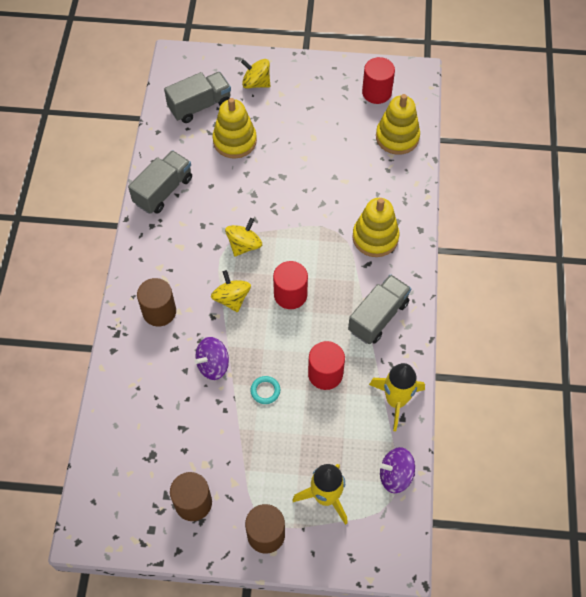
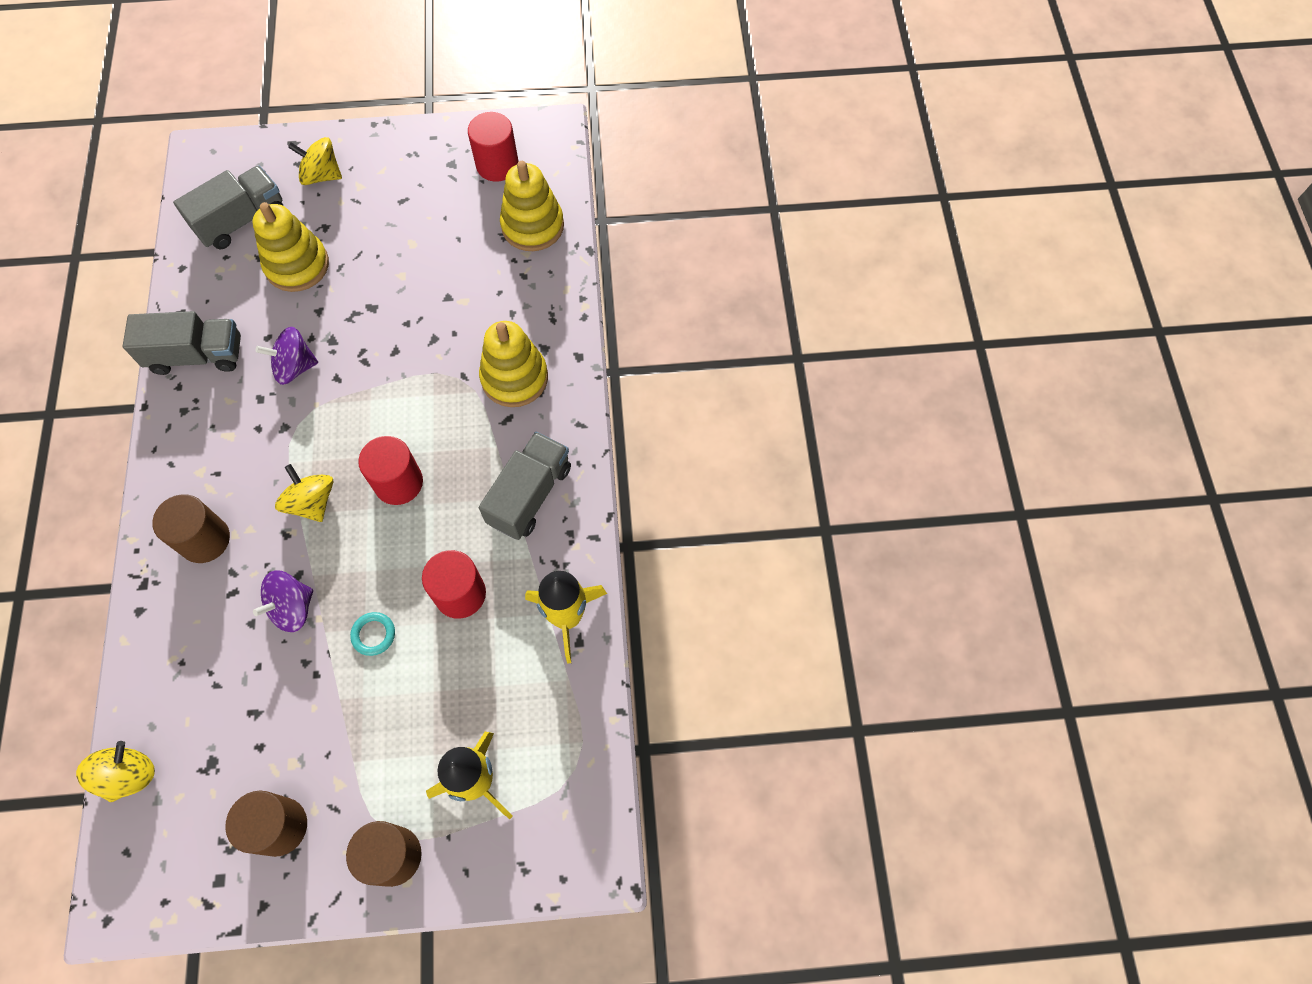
camera: 10 degrees left, 5 degrees up
grey truck [128,150,192,214] -> grey truck turned 60 degrees clockwise [123,311,241,375]
yellow spinning top [225,218,262,256] -> yellow spinning top moved to [76,741,155,802]
purple spinning top [379,447,415,493] -> purple spinning top moved to [256,327,318,385]

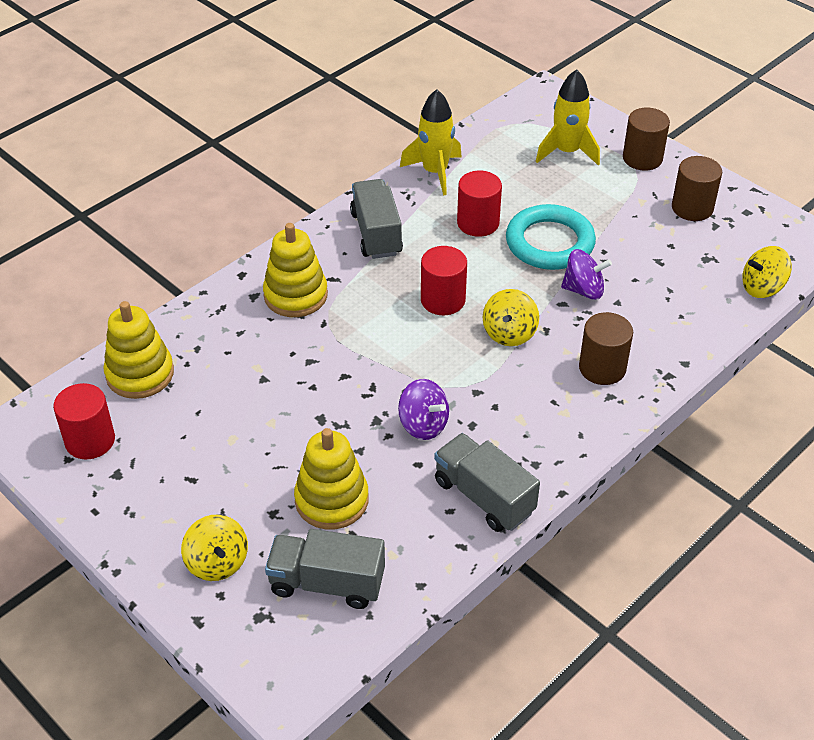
camera: 130 degrees left, 20 degrees down
turquoise ring [350,612,395,656] -> turquoise ring [506,204,596,270], size x2.45
grey truck [479,432,571,540] -> grey truck turned 90 degrees clockwise [350,179,403,259]

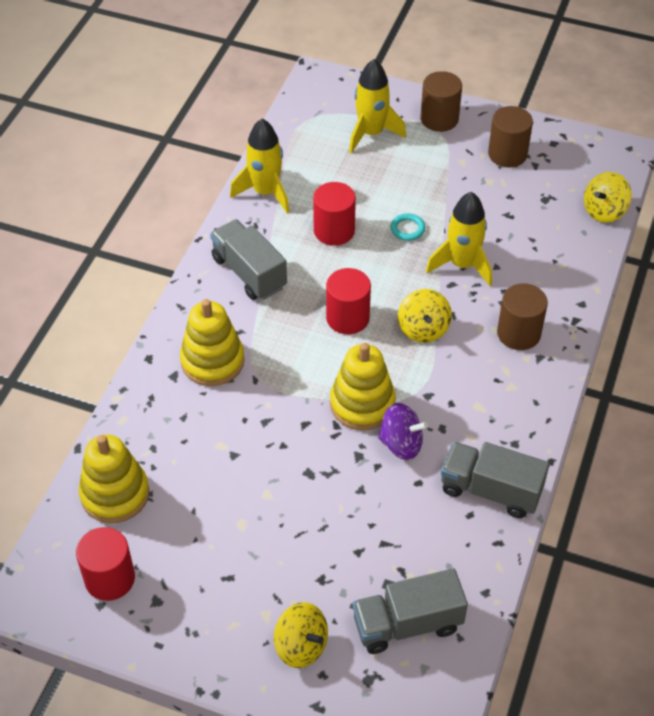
camera: 25 degrees left, 5 degrees up
yellow stacking toy [294,428,369,529] -> yellow stacking toy moved to [330,343,396,431]
turquoise ring [506,204,596,270] -> turquoise ring [390,213,425,241], size x0.41
purple spinning top [561,249,612,300] -> yellow rocket [426,192,492,286]

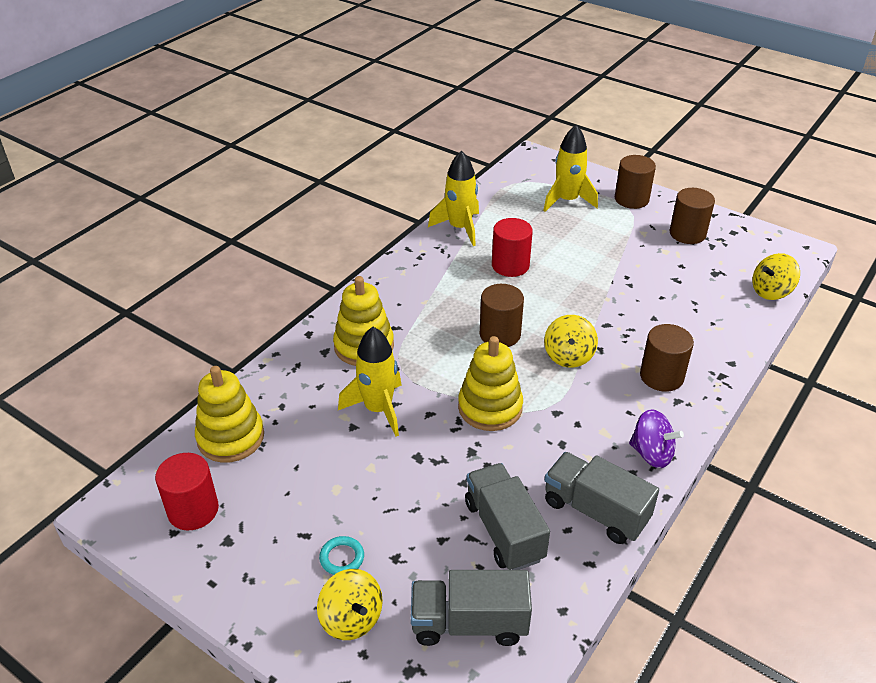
camera: 15 degrees right, 10 degrees down
grey truck [210,219,287,300] -> grey truck moved to [465,463,550,570]
red cylinder [326,268,371,334] -> brown cylinder [480,284,524,347]
purple spinning top [378,403,428,460] -> purple spinning top moved to [629,409,684,468]
turquoise ring [390,213,425,241] -> turquoise ring moved to [319,536,364,575]
yellow rocket [426,192,492,286] -> yellow rocket moved to [338,327,402,436]

